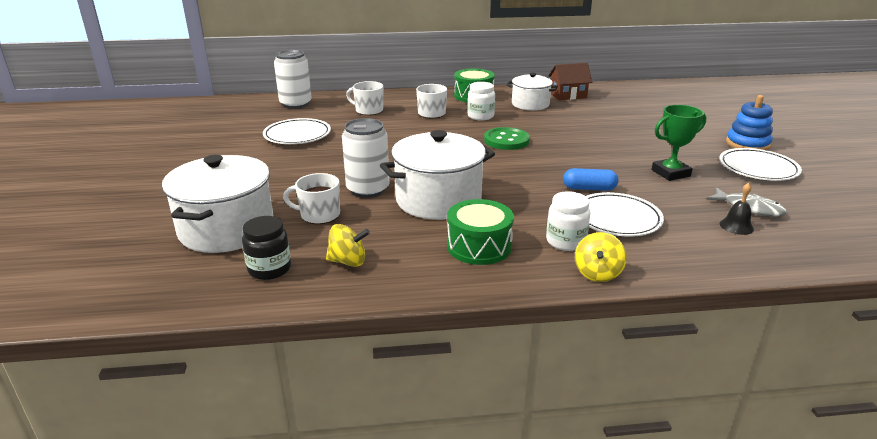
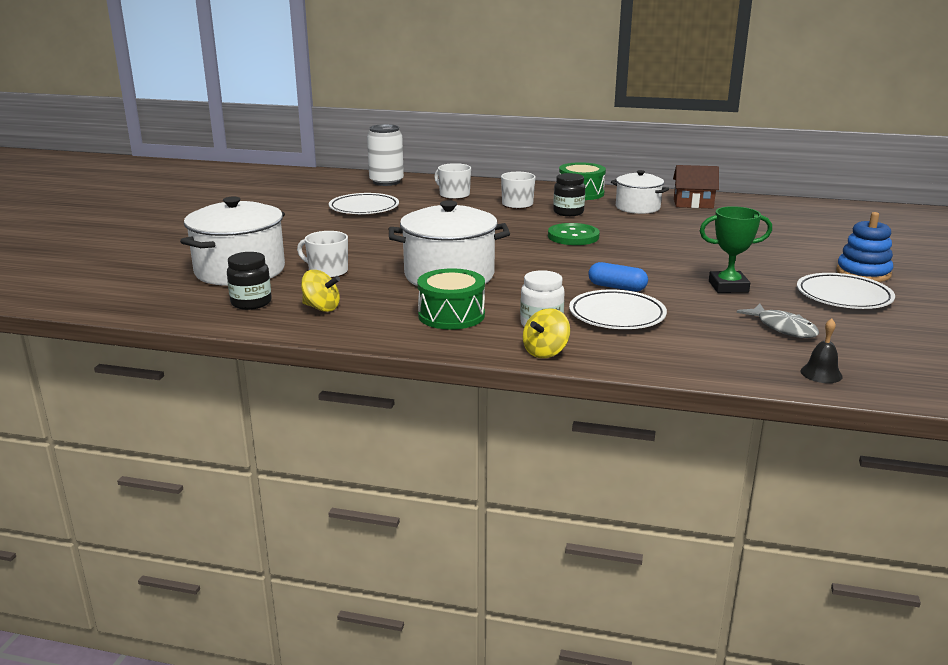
camera: 20 degrees right, 5 degrees down
white can [342,118,389,198] -> none
white jar [467,82,495,120] -> black jar [553,173,585,216]
black bell [719,183,754,235] -> black bell moved to [801,318,842,383]

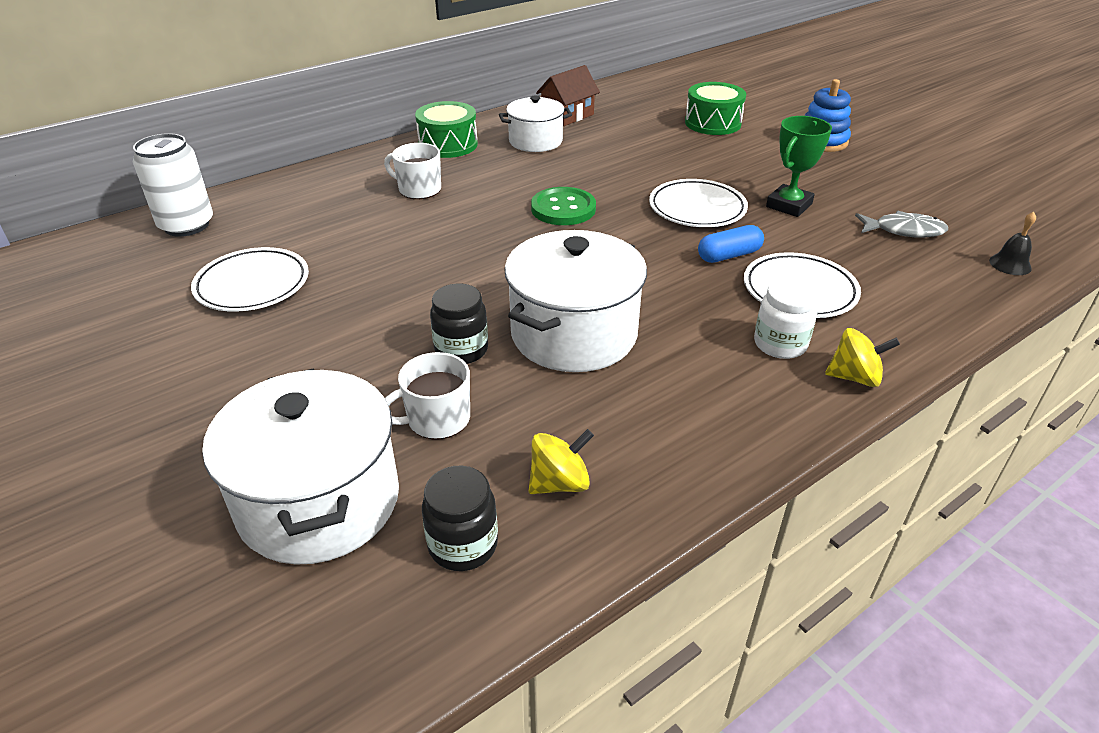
camera: 50 degrees left, 15 degrees up
green drum [417,268,485,330] -> green drum moved to [685,82,746,135]
white mug [434,163,471,199] -> none
yellow spinning top [523,308,570,358] -> yellow spinning top turned 75 degrees counterclockwise [825,328,900,387]
black jar [553,173,585,216] -> black jar moved to [430,284,488,364]
white plate [797,273,895,309] -> white plate moved to [649,179,748,227]

